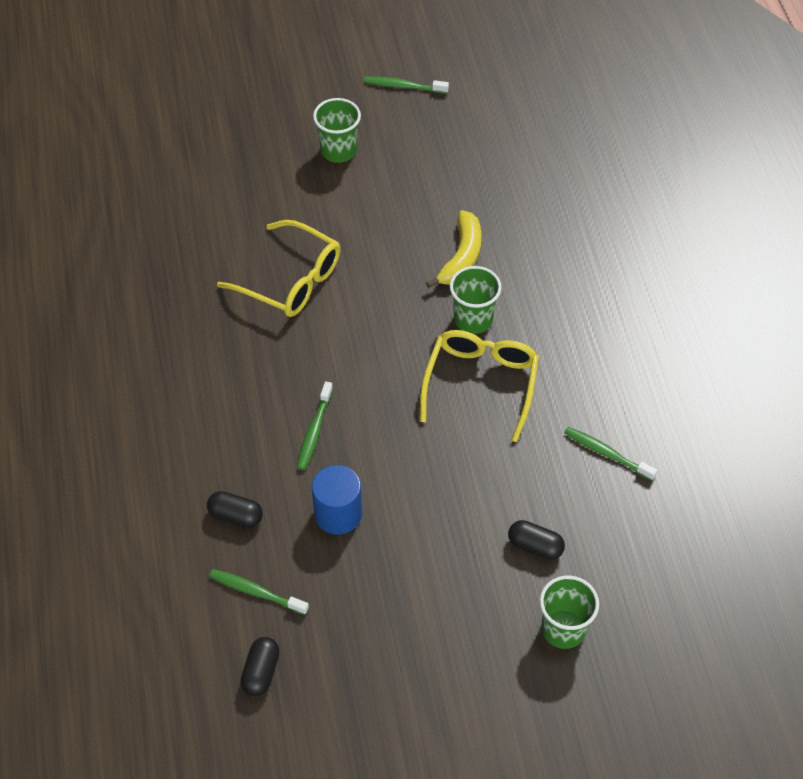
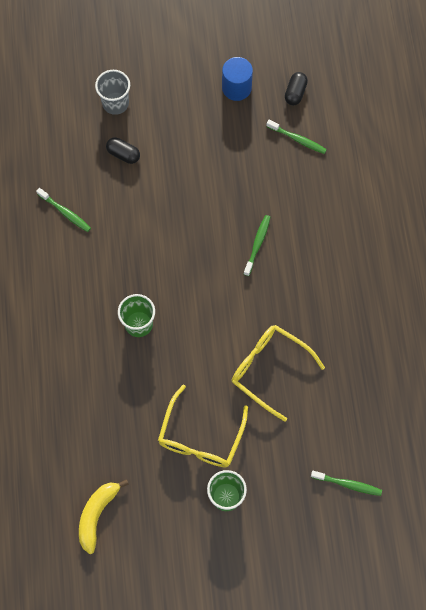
camera: 175 degrees left, 15 degrees up
black capsule [207,491,263,528] -> none
blue cylinder [312,465,362,535] -> blue cylinder moved to [222,57,253,101]
green toothbrush [364,77,449,94] -> green toothbrush moved to [311,471,382,496]
yellow glasses [420,330,539,442] -> yellow glasses moved to [158,385,248,467]
yellow banana [426,210,482,288] -> yellow banana moved to [79,479,128,554]
green cup [540,576,599,649] -> grey cup [95,70,130,115]

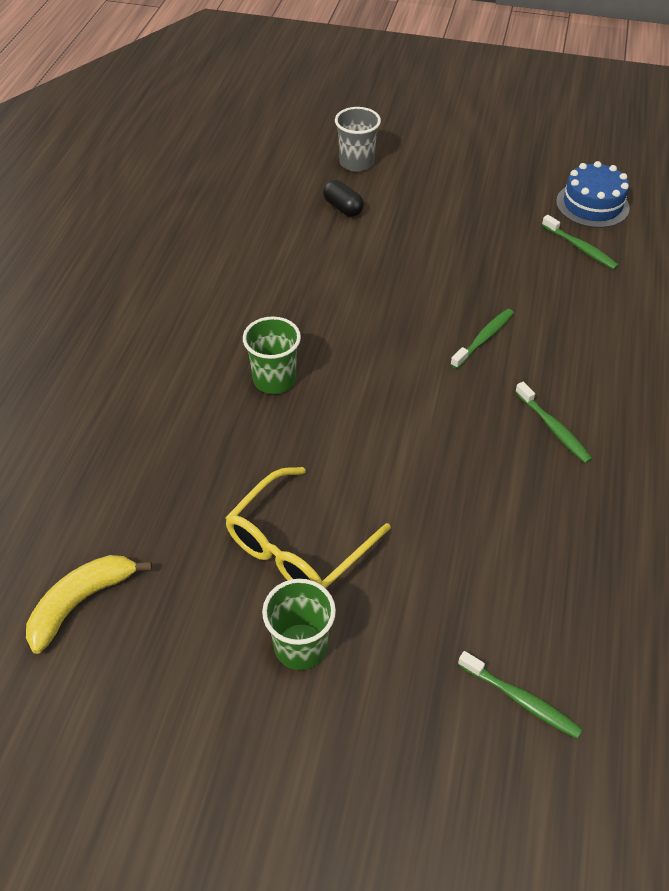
camera: 20 degrees right, 20 degrees down
green toothbrush [36,188,91,232] -> green toothbrush moved to [515,382,592,463]
blue cylinder [222,57,253,101] -> none
yellow glasses [232,325,325,422] -> none
black capsule [285,72,308,105] -> blue cake [556,161,630,228]

